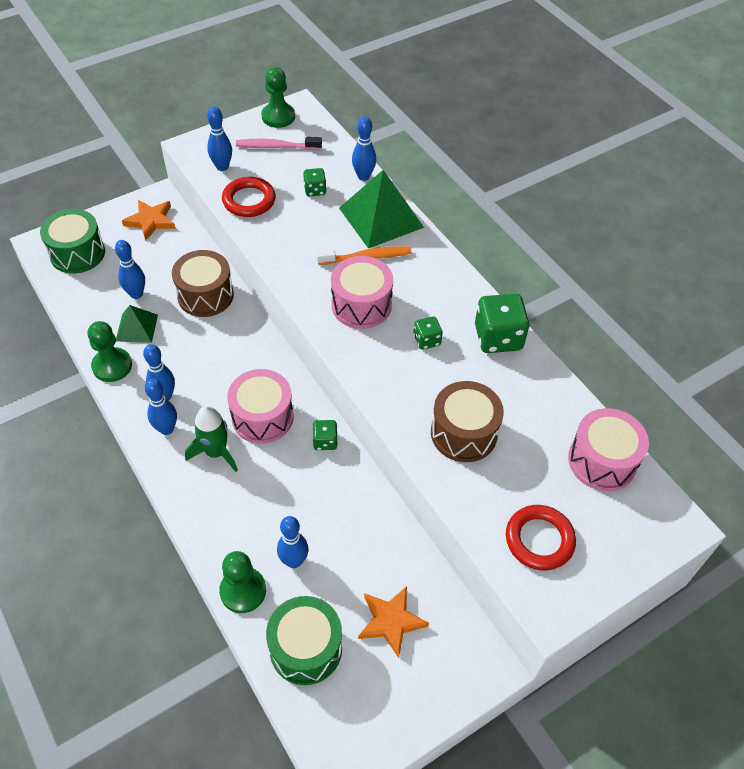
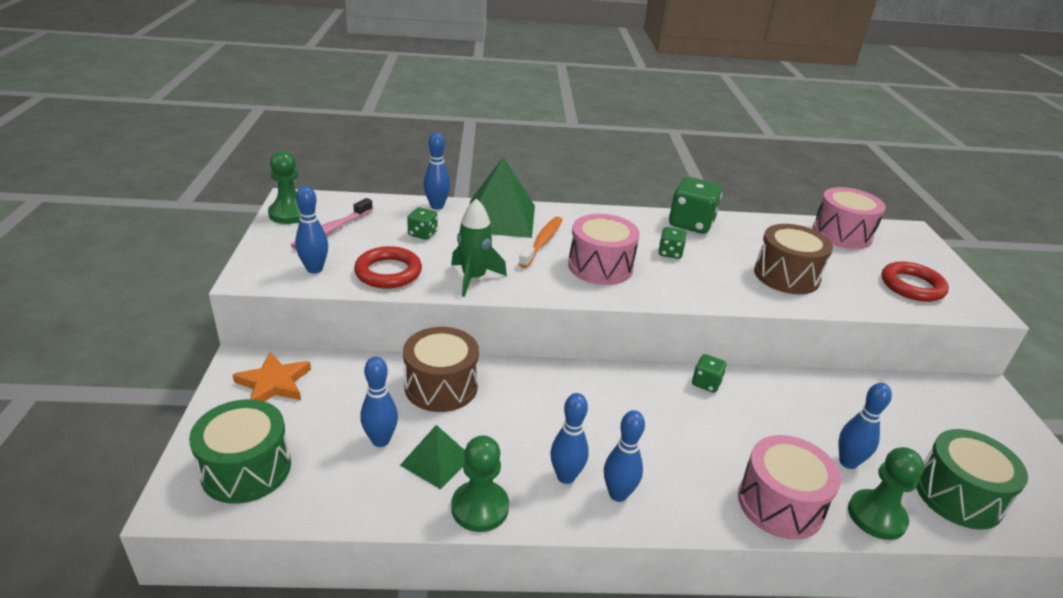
camera: 60 degrees left, 20 degrees down
green rocket [185,406,238,472] -> green rocket moved to [451,198,507,297]
pink drum [227,369,294,444] -> pink drum moved to [738,435,841,540]
orange star [358,586,429,658] -> none

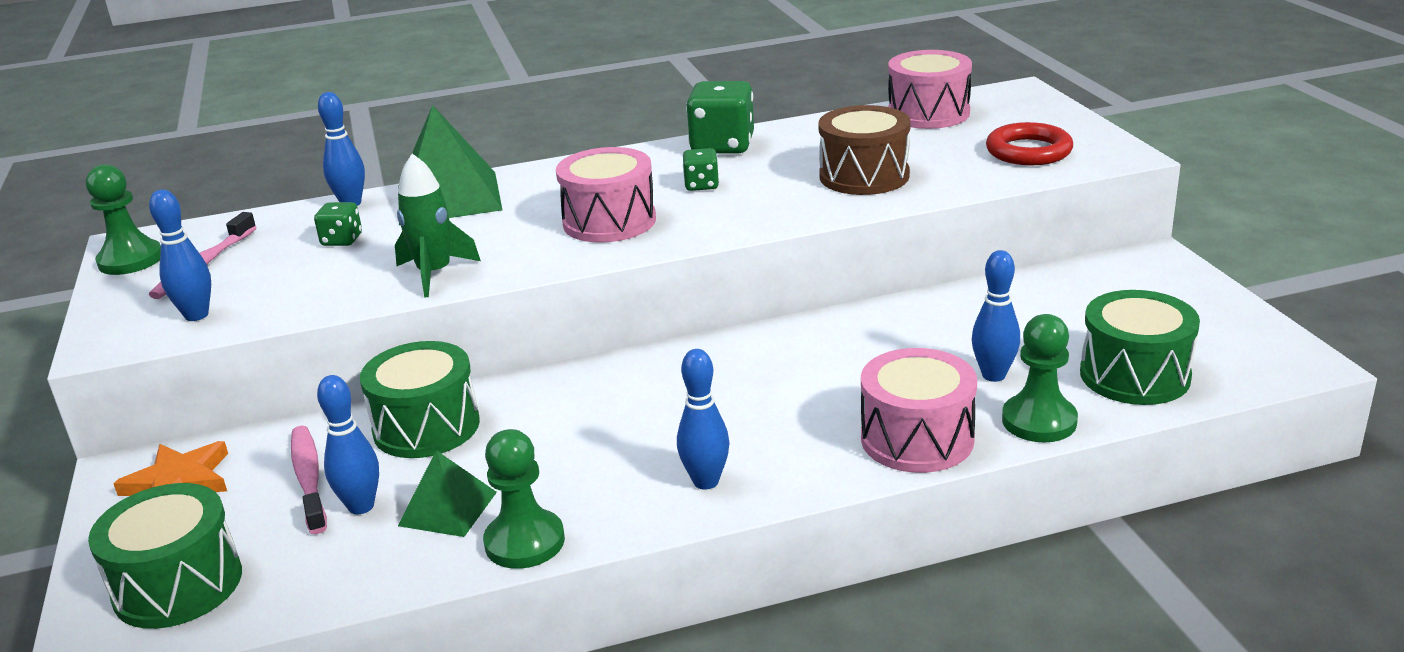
camera: 10 degrees left, 5 degrees down
red ring [354,246,422,288] -> none
brown drum [403,327,479,412] -> green drum [360,341,480,458]
orange toothbrush [519,216,562,268] -> none
blue bowling pin [550,393,589,484] -> none
green dice [692,354,727,393] -> none
none -> pink toothbrush [291,426,327,534]

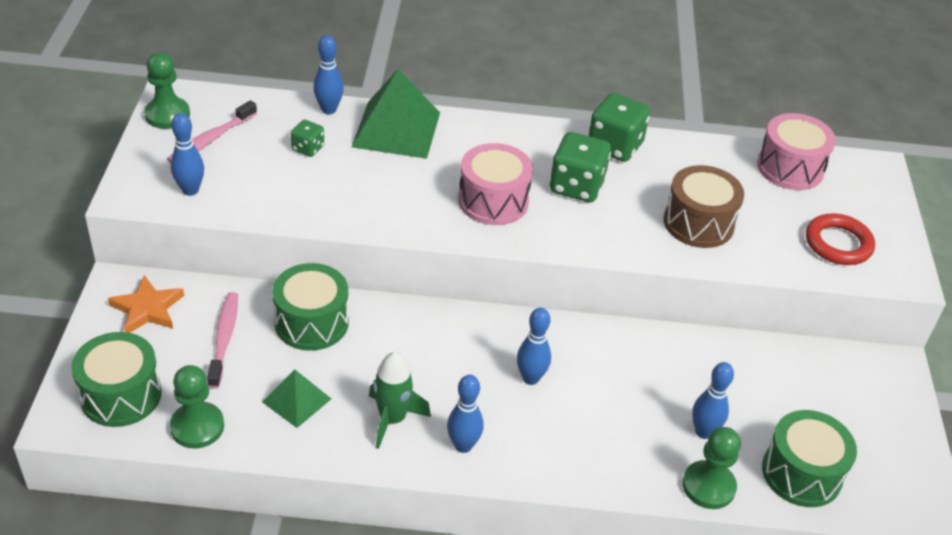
camera: 15 degrees right, 15 degrees up
blue bowling pin [317,375,379,515] -> blue bowling pin moved to [517,308,551,385]
green rocket [395,154,481,297] -> green rocket moved to [369,352,431,449]
green pawn [483,429,565,569] -> green pawn moved to [170,365,224,448]
green dice [683,148,719,191] -> green dice [550,132,611,202], size x1.88
pink drum [861,348,977,473] -> none

